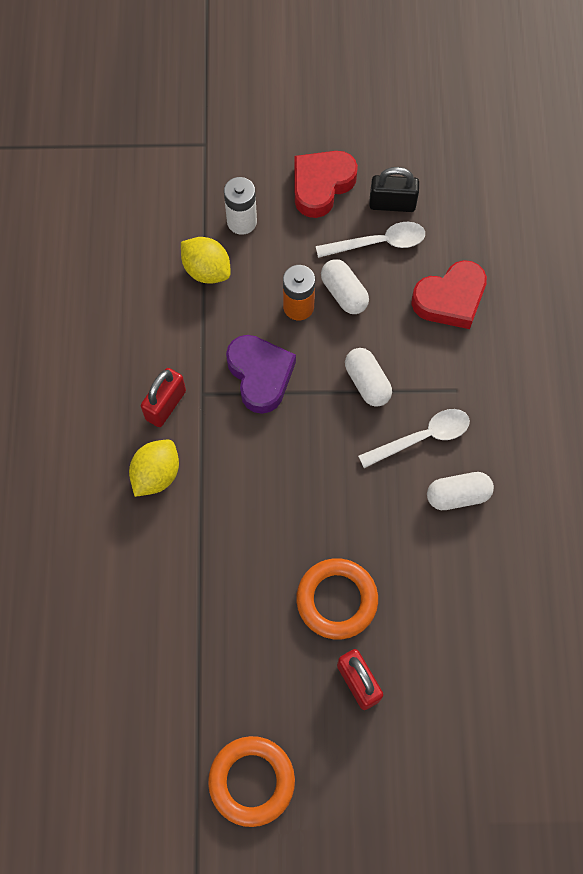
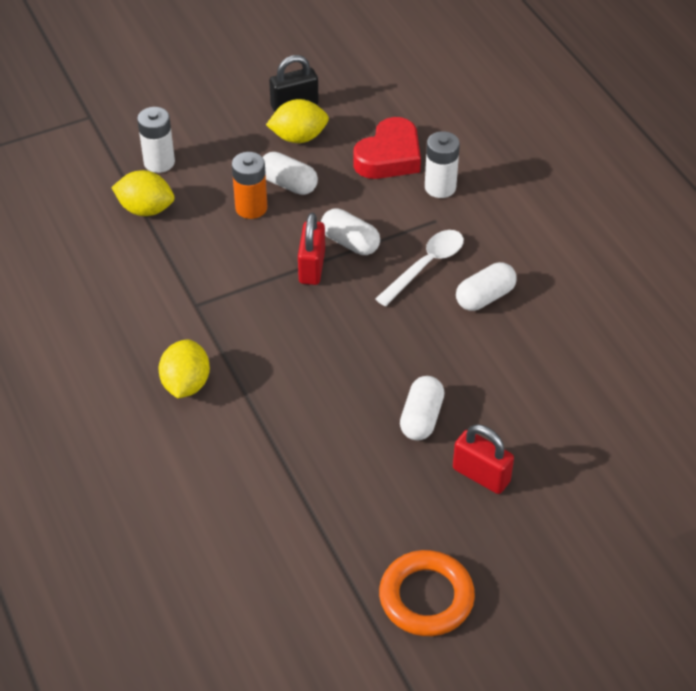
camera: 25 degrees left, 20 degrees down
red padlock [141,368,186,427] -> red padlock moved to [298,213,325,285]
purple heart [226,335,296,414] -> none
red heart [294,151,358,218] -> none
orange ring [296,558,378,639] -> white capsule [400,376,444,441]
white spoon [316,222,425,258] -> yellow lemon [266,99,329,143]
none -> white battery [425,131,460,198]

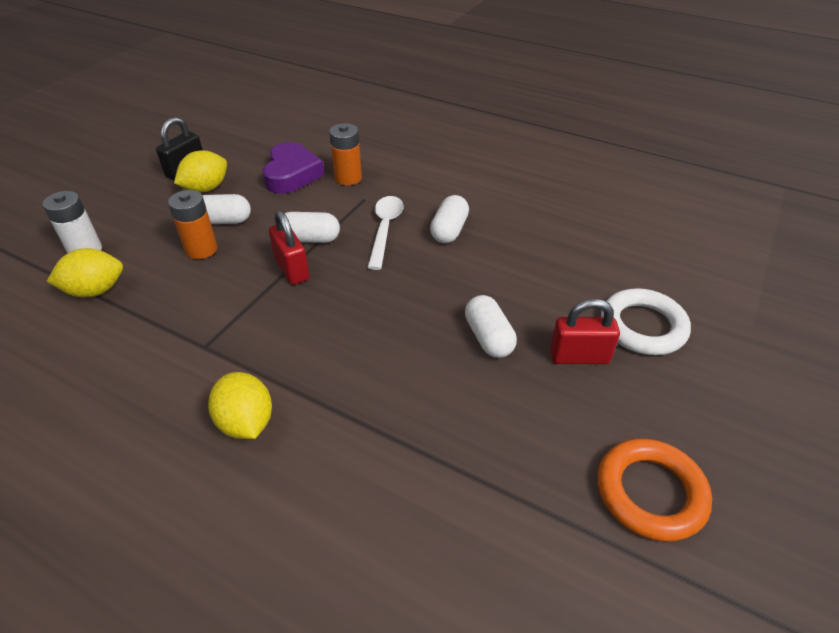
camera: 35 degrees left, 5 degrees down
red heart [353,117,421,179] -> purple heart [263,142,324,194]
white battery [425,131,460,198] -> orange battery [329,123,362,186]
none -> white ring [601,288,691,355]

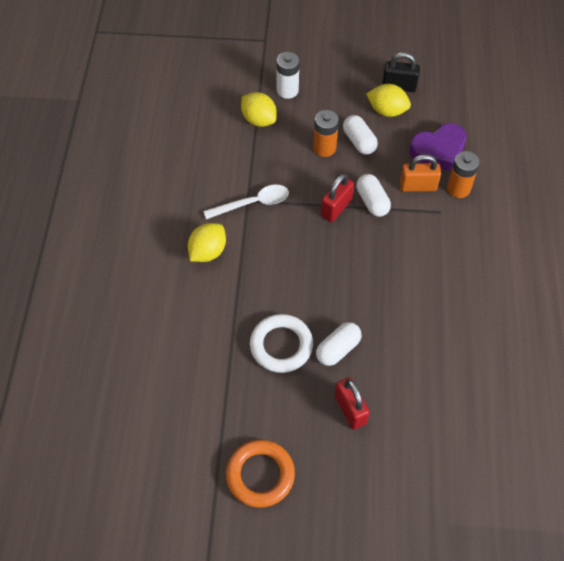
camera: 65 degrees right, 15 degrees up
white spoon [367,196,404,270] -> white spoon moved to [203,185,289,219]
white capsule [430,195,469,243] -> none
white ring [601,288,691,355] -> white ring moved to [250,314,313,373]
none -> orange padlock [400,154,441,192]

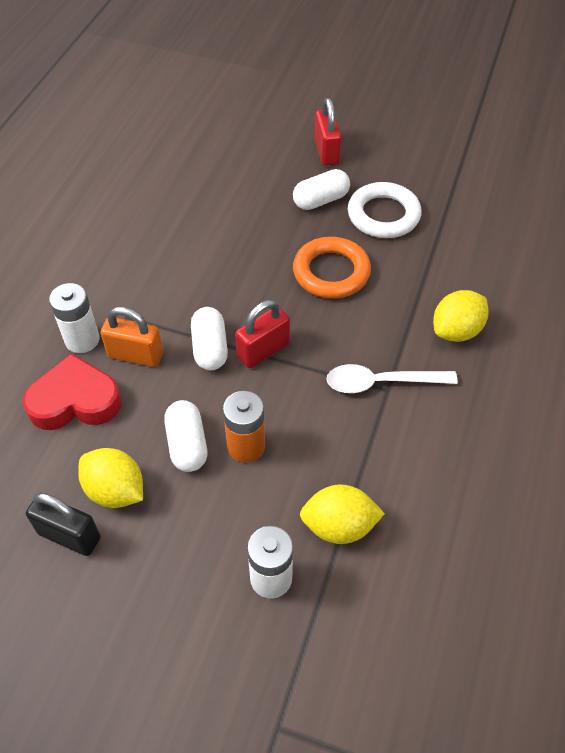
camera: 165 degrees left, 5 degrees down
orange ring [226,440,295,508] -> orange ring moved to [293,237,371,299]
yellow lemon [241,92,277,127] -> yellow lemon turned 60 degrees counterclockwise [300,484,385,544]
purple heart [409,123,467,171] -> red heart [23,353,122,430]
orange battery [447,151,480,198] -> white battery [49,283,100,353]

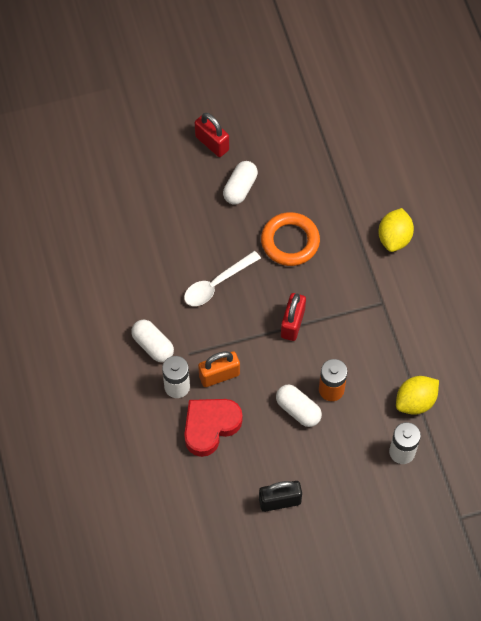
camera: 35 degrees left, 10 degrees up
yellow lemon [78,448,143,508] -> none
white capsule [191,307,228,370] -> white capsule moved to [131,320,174,362]
white spoon [326,364,458,393] -> white spoon moved to [184,251,261,306]
white ring [348,182,422,238] -> none

